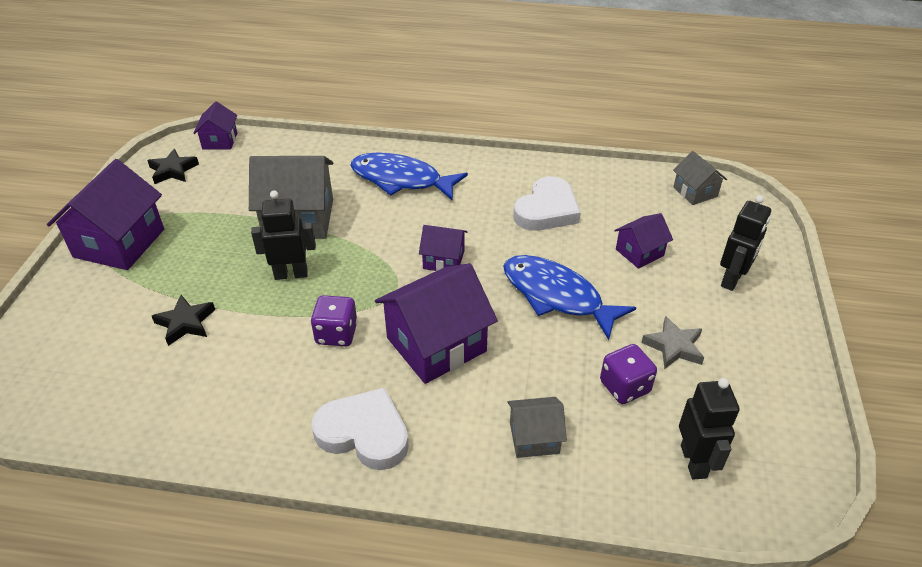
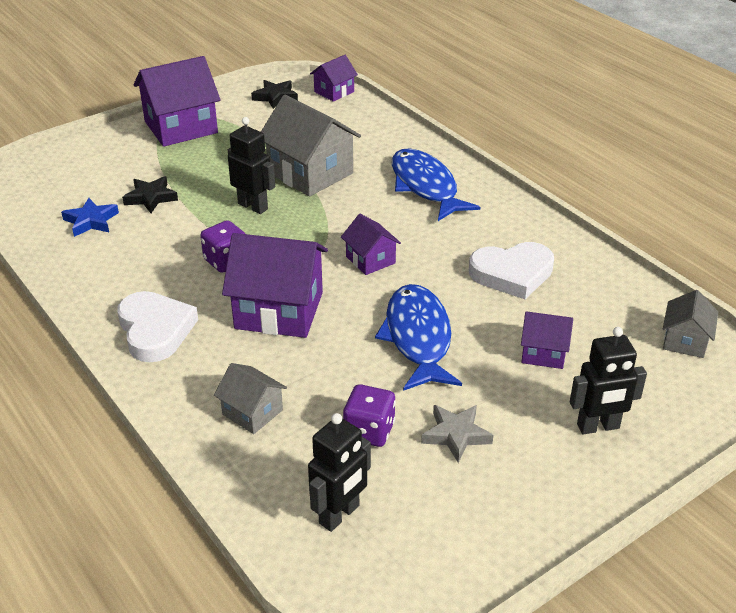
camera: 45 degrees right, 5 degrees down
none -> blue star [61,198,119,237]

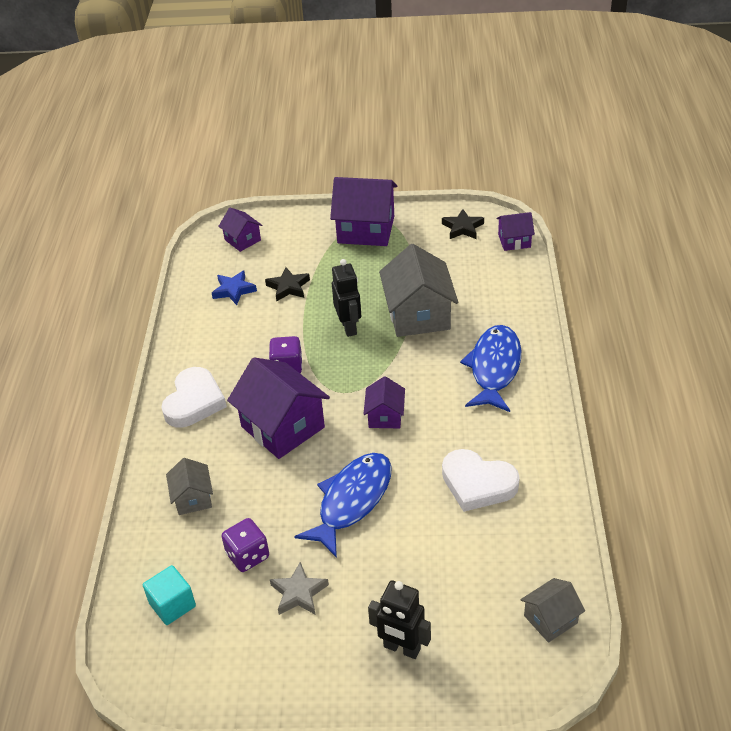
camera: 40 degrees right, 5 degrees up
black robot [308,413,371,532] -> turquoise cube [143,565,196,625]
purple house [521,311,573,369] -> purple house moved to [218,208,263,252]

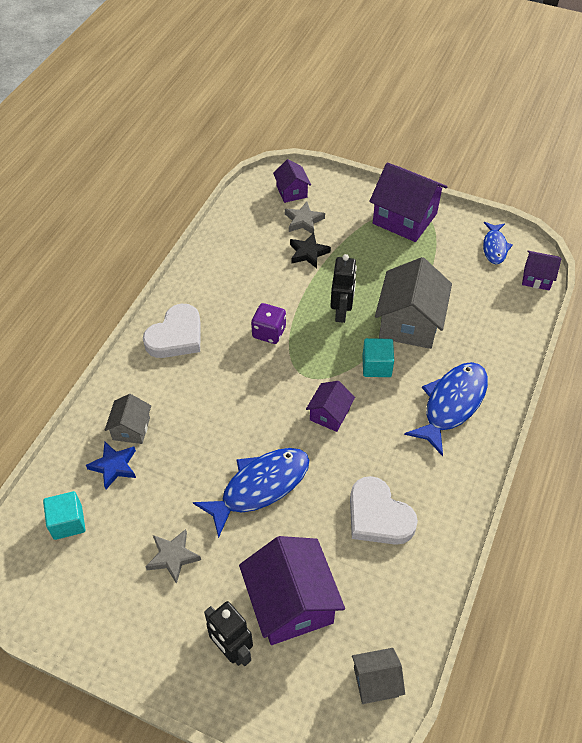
camera: 20 degrees right, 10 degrees up
blue star [212,270,257,305] -> blue star moved to [86,442,136,489]
purple dice [221,518,269,572] -> none
purple house [227,357,330,459] -> purple house moved to [239,536,345,645]
black star [442,209,484,239] -> blue fish [483,222,513,264]
none -> grey star [285,202,325,234]
none -> turquoise cube [362,338,394,377]

